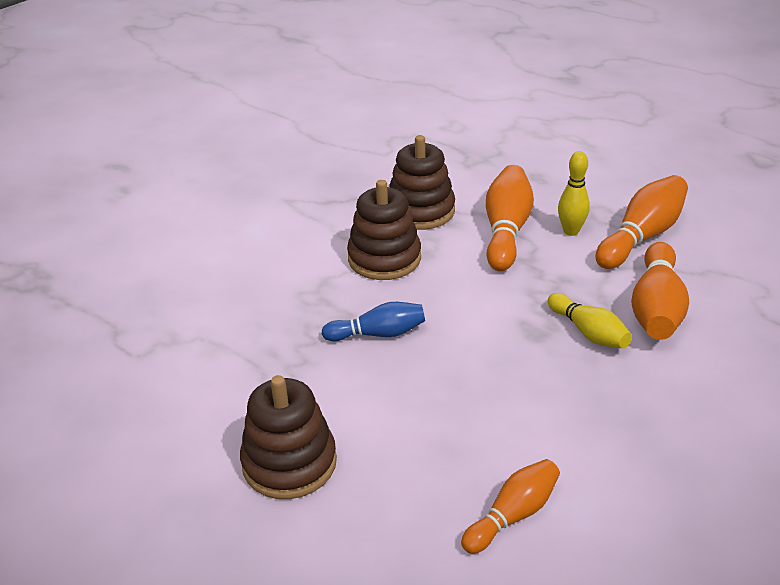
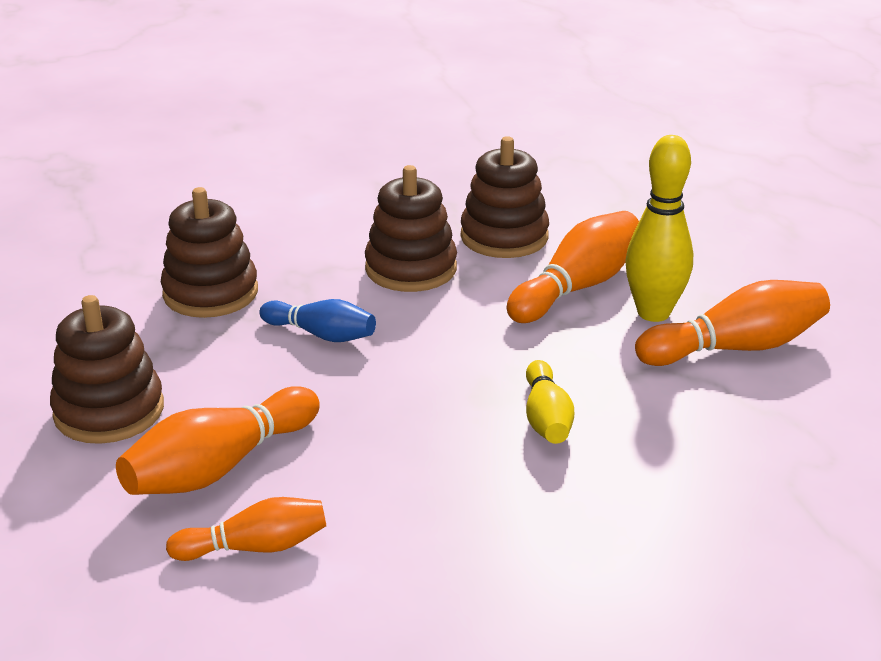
camera: 30 degrees right, 5 degrees down
yellow bowling pin [558,151,590,236] -> yellow bowling pin [625,135,693,322], size x1.57
orange bowling pin [631,242,689,340] -> orange bowling pin moved to [116,386,320,495]
none -> brown stacking toy [161,187,258,318]

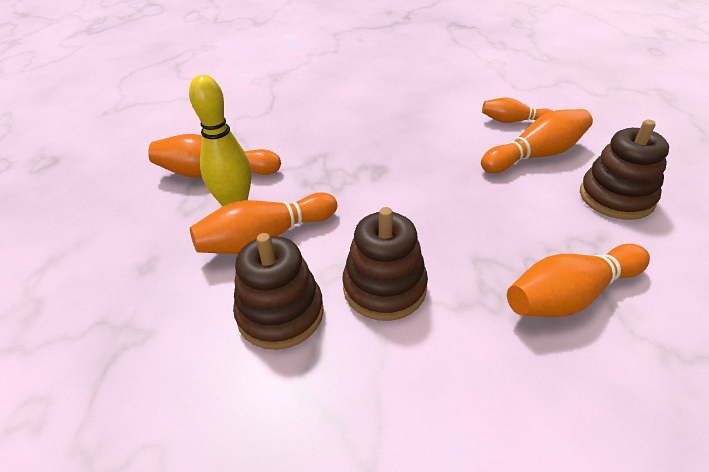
camera: 160 degrees left, 10 degrees up
brown stacking toy [161,187,258,318] -> orange bowling pin [507,244,650,317]
blue bowling pin [259,299,376,342] -> none
yellow bowling pin [526,360,574,444] -> none

